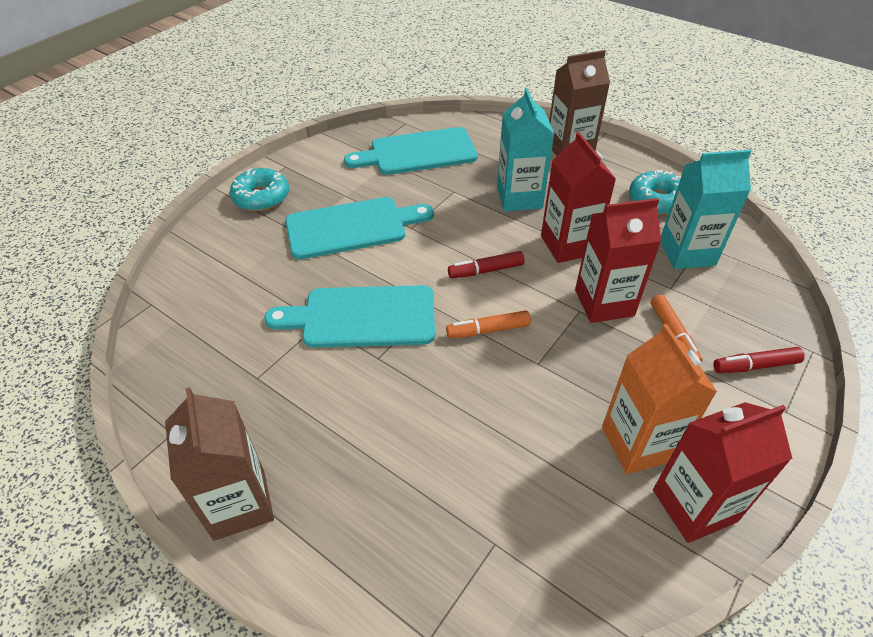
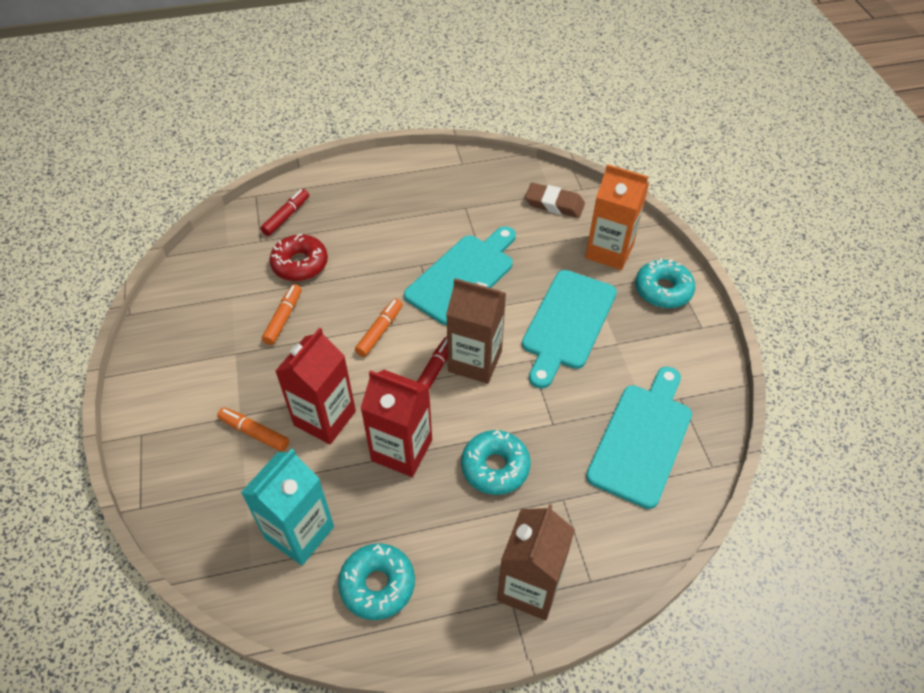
camera: 130 degrees right, 5 degrees up
brown carton [165,387,274,541] -> brown carton moved to [446,278,506,384]
turquoise carton [497,88,554,211] -> turquoise donut [461,430,531,495]
orange carton [602,324,717,474] -> orange carton moved to [585,164,649,270]
red carton [653,402,793,543] -> none
red marker [713,347,805,373] -> red marker moved to [260,189,309,236]
none -> orange marker [262,284,302,345]
none -> red donut [269,234,328,281]
none -> brown eraser [525,183,585,218]

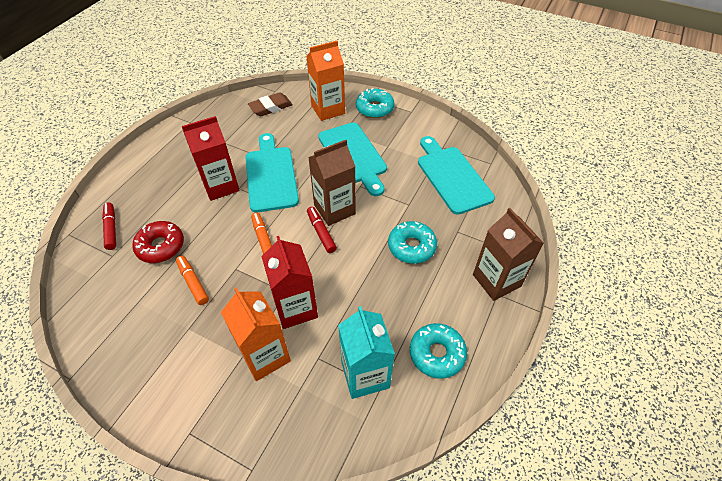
camera: 50 degrees left, 0 degrees up
orange marker [217,407,289,452] -> orange carton [221,288,291,381]
red carton [360,370,432,477] -> red carton moved to [182,116,240,201]

